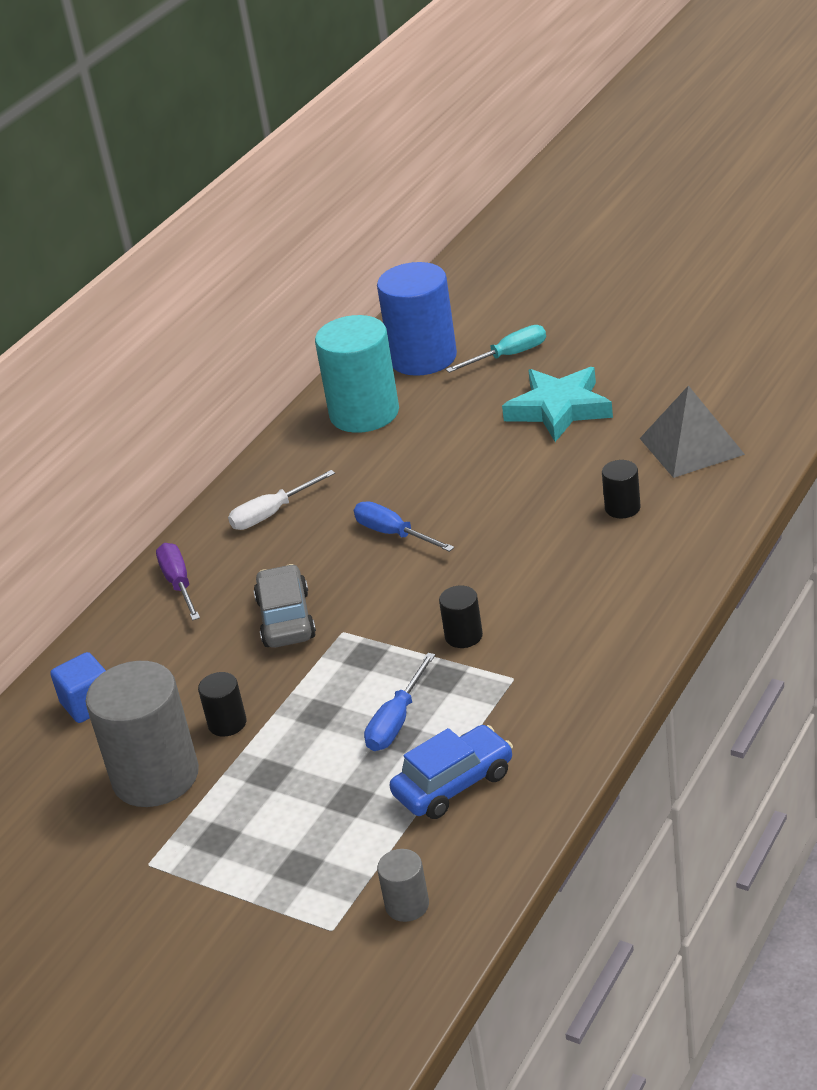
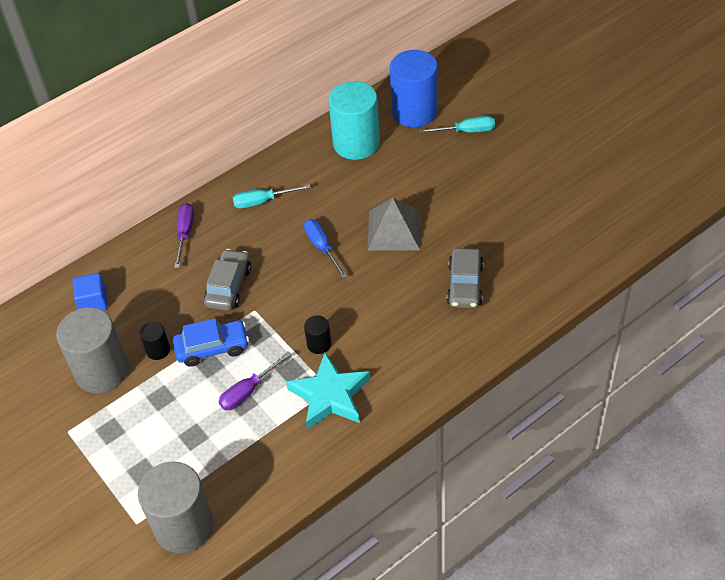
camera: 20 degrees right, 15 degrees up
white screwdriver [228,470,335,530] -> turquoise screwdriver [233,184,311,208]
blue screwdriver [364,653,435,751] -> purple screwdriver [219,351,292,410]
grey cylinder [377,849,429,922] -> grey cylinder [138,461,213,553], size x2.19
blue car [390,725,513,819] -> blue car moved to [173,318,249,367]
turquoise star [502,367,613,442] -> turquoise star moved to [286,352,370,430]
black cylinder [602,460,641,518] -> grey car [447,248,484,308]
grey pyramid [640,385,745,478] -> grey pyramid moved to [367,198,421,251]

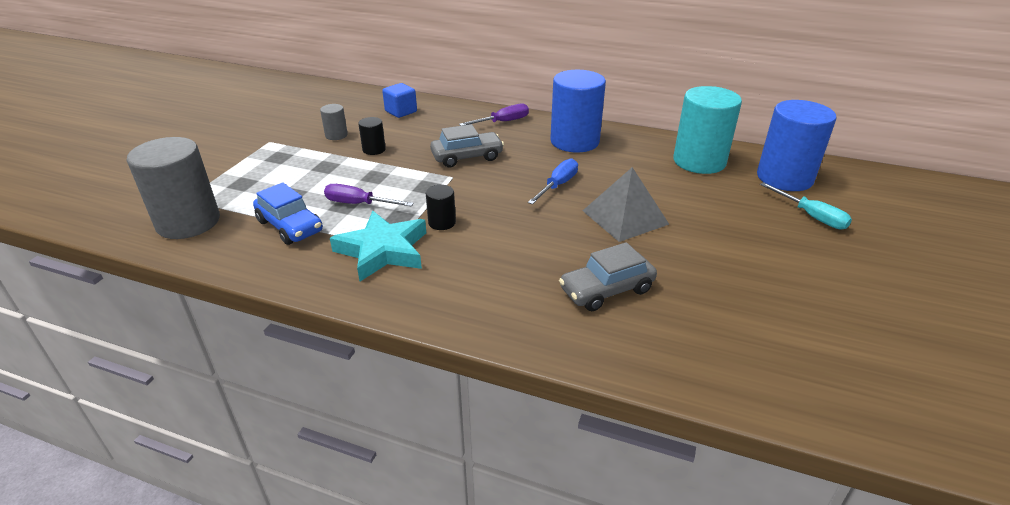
camera: 55 degrees right, 15 degrees down
grey cylinder [56,307,129,393] -> grey cylinder [320,104,348,140], size x0.46
blue car [173,318,249,367] -> blue car moved to [253,182,323,245]
turquoise screwdriver [233,184,311,208] -> blue cylinder [550,70,606,153]

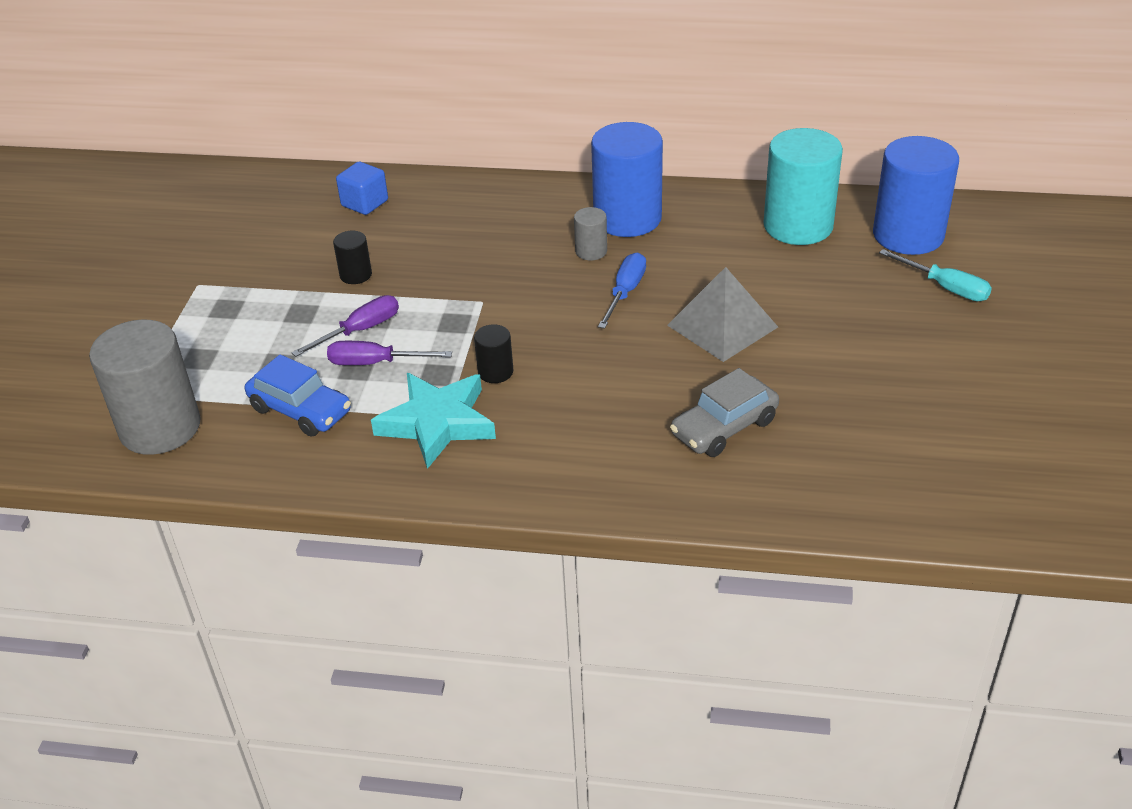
camera: 10 degrees left, 5 degrees up
grey cylinder [320,104,348,140] -> grey cylinder moved to [574,207,607,260]
grey car [430,124,504,167] -> none
purple screwdriver [459,103,529,126] -> purple screwdriver moved to [292,295,399,357]

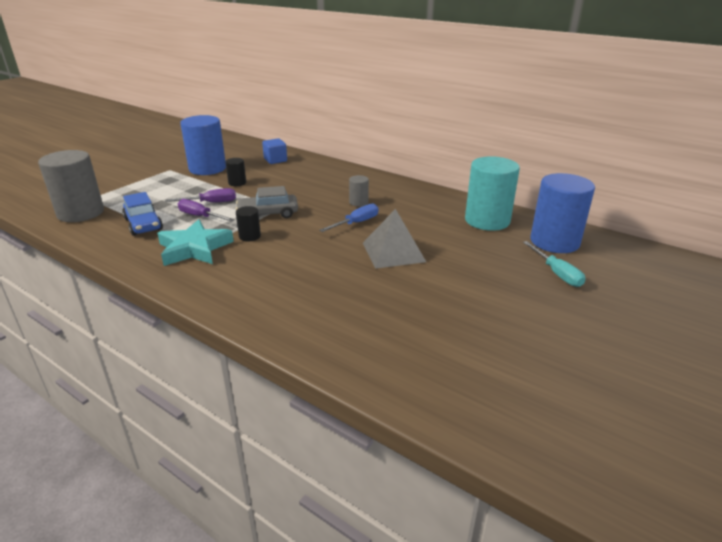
camera: 25 degrees right, 10 degrees down
blue cylinder [591,122,663,237] -> blue cylinder moved to [180,115,226,175]
grey car [670,368,779,457] -> grey car moved to [236,186,298,218]

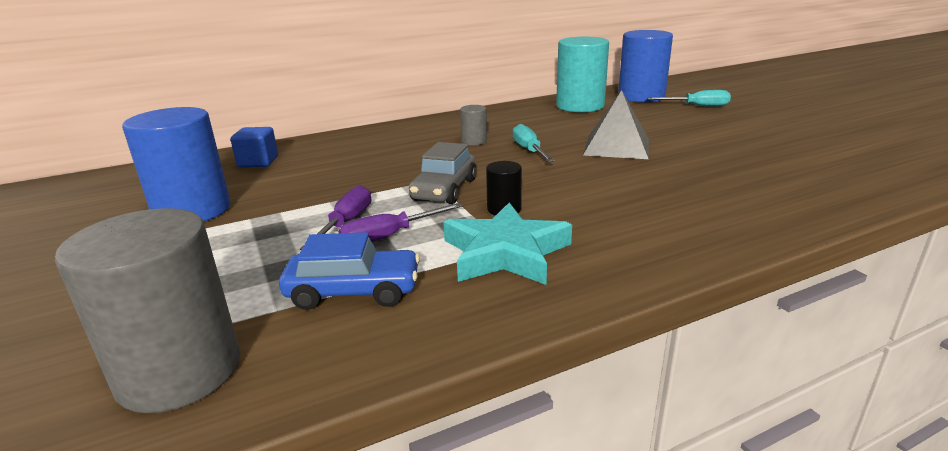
camera: 60 degrees left, 5 degrees down
black cylinder [225,158,246,186] -> none
blue screwdriver [319,204,378,232] -> turquoise screwdriver [513,124,554,162]

